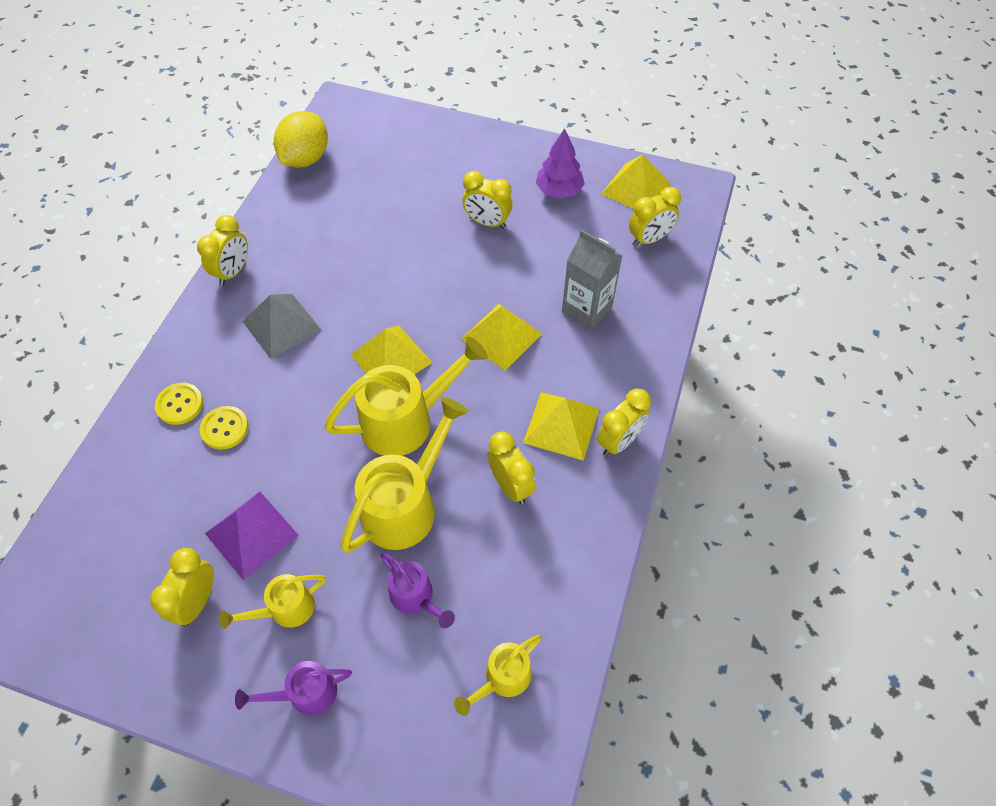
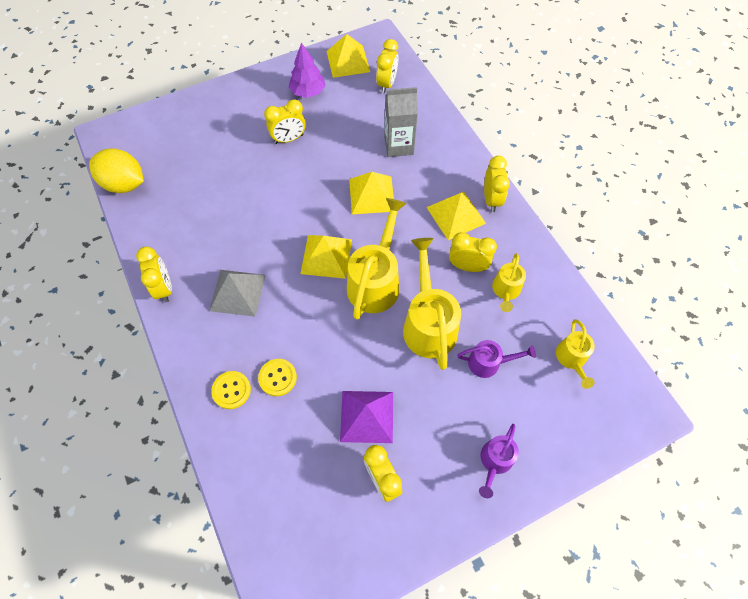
camera: 45 degrees left, 5 degrees up
yellow watering can [219,574,326,629] -> yellow watering can moved to [492,253,526,312]
yellow lemon [274,111,328,168] -> yellow lemon turned 45 degrees counterclockwise [89,148,144,193]

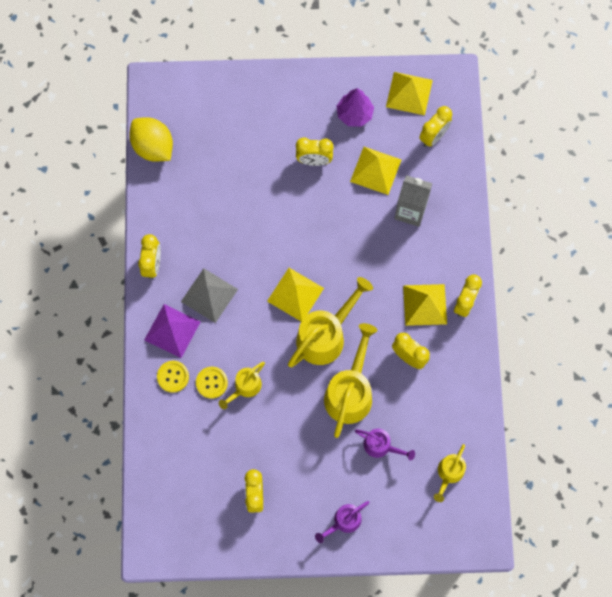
camera: 25 degrees right, 10 degrees up
purple pyramid [340,391,393,443] -> purple pyramid moved to [144,304,200,358]
yellow pyramid [349,172,394,214] -> yellow pyramid moved to [350,147,401,195]
yellow watering can [492,253,526,312] -> yellow watering can moved to [219,362,265,409]

